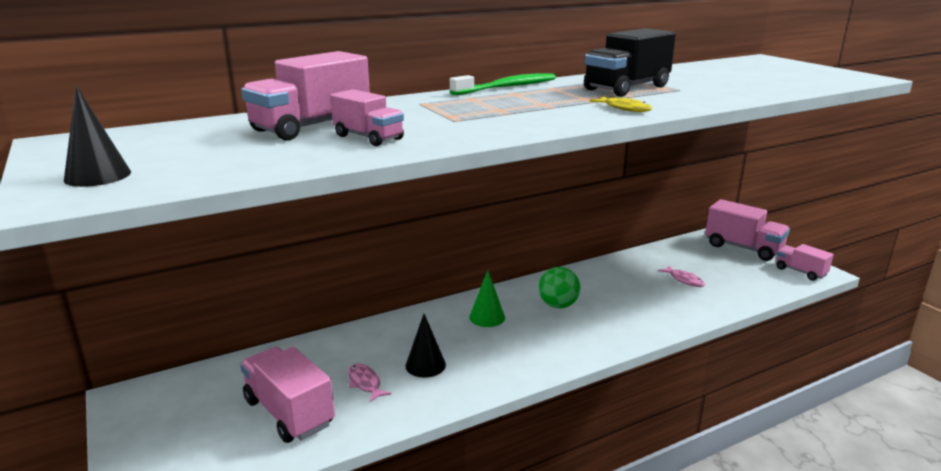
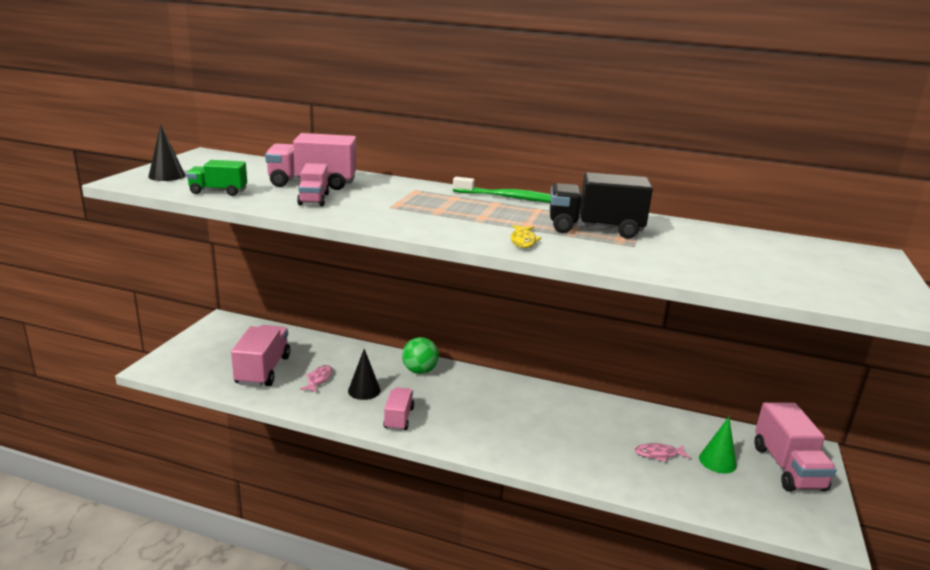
camera: 45 degrees right, 0 degrees up
green cone [469,270,505,327] -> green cone moved to [699,417,737,474]
green ball [539,267,580,308] -> green ball moved to [402,337,439,374]
pink fish [658,266,705,287] -> pink fish turned 75 degrees clockwise [635,443,691,462]
pink truck [776,244,834,281] -> pink truck moved to [383,387,414,431]
none -> green truck [186,160,247,196]

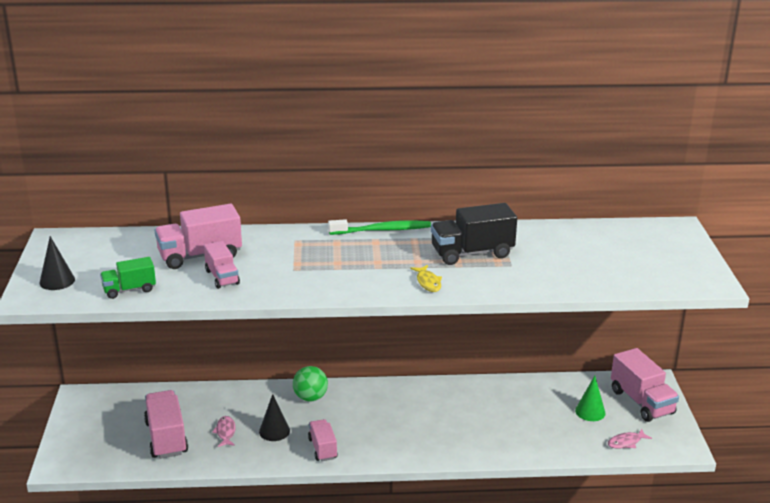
camera: 20 degrees left, 5 degrees up
pink fish [635,443,691,462] -> pink fish moved to [608,429,652,449]

